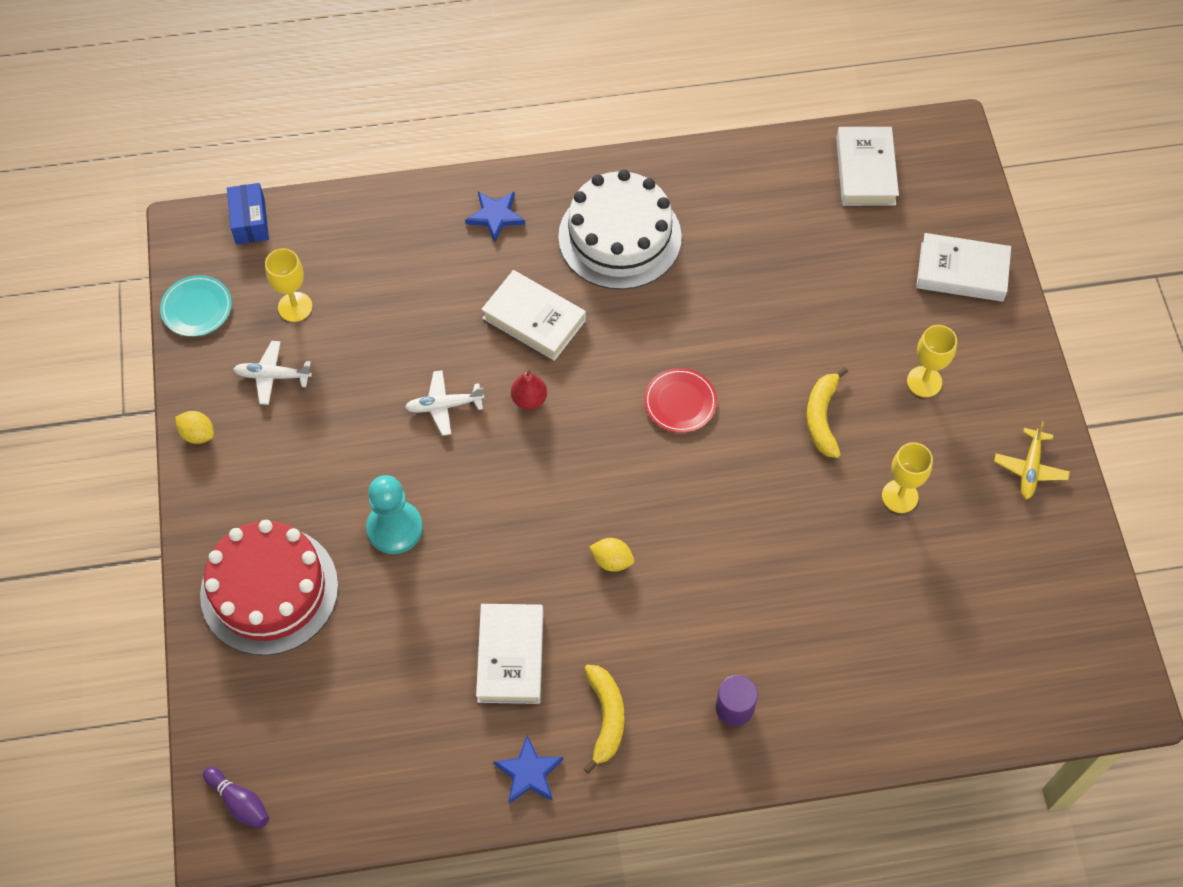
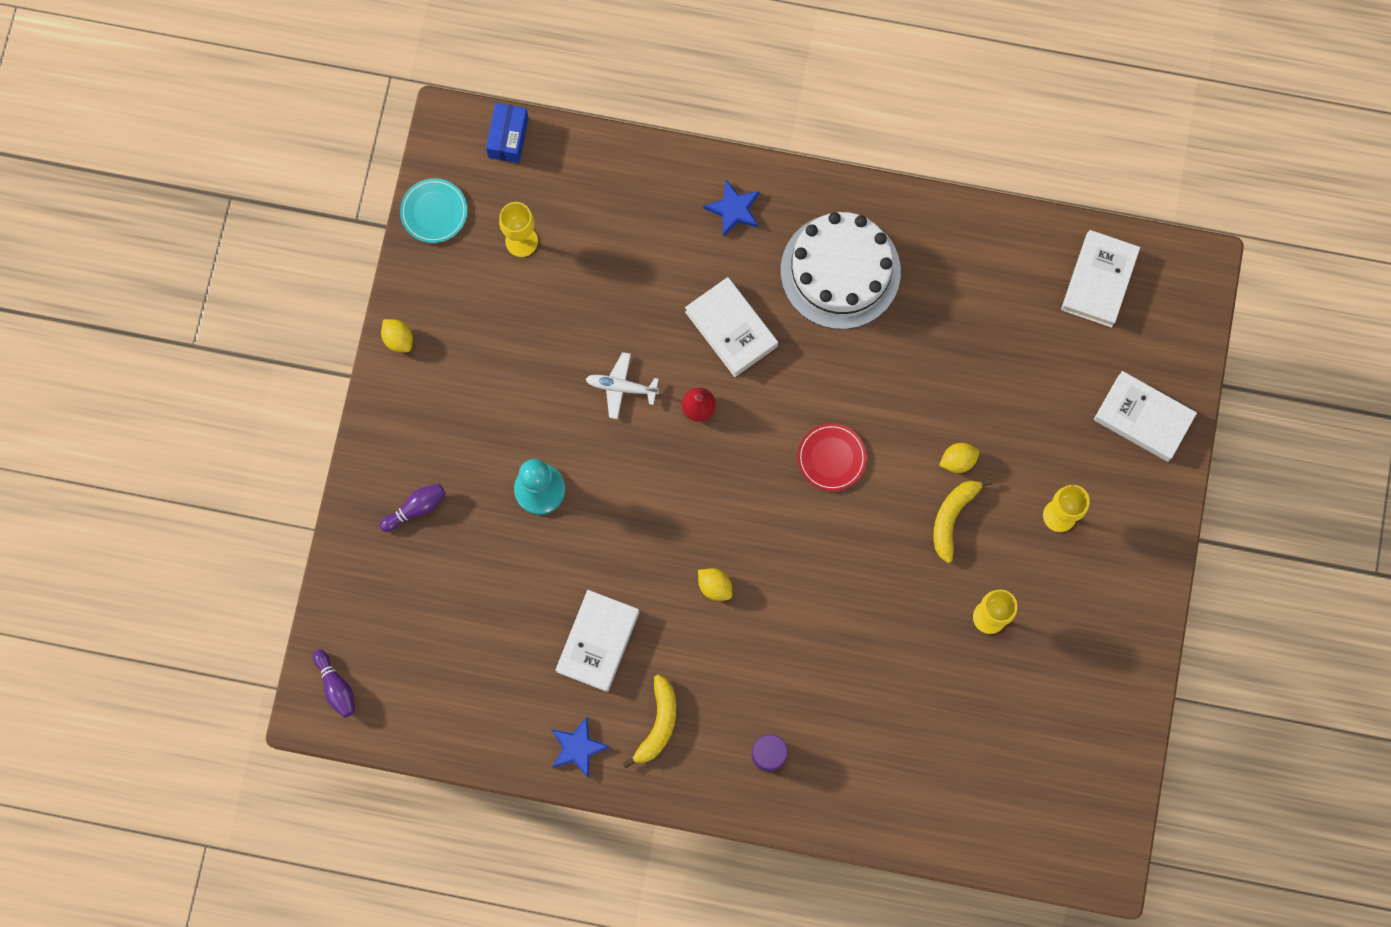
camera: 20 degrees right, 15 degrees up
red cake [200,520,338,655] -> purple bowling pin [380,484,446,532]
white plane [233,341,312,405] -> none
yellow plane [994,421,1070,499] -> none
none -> yellow lemon [939,443,980,473]

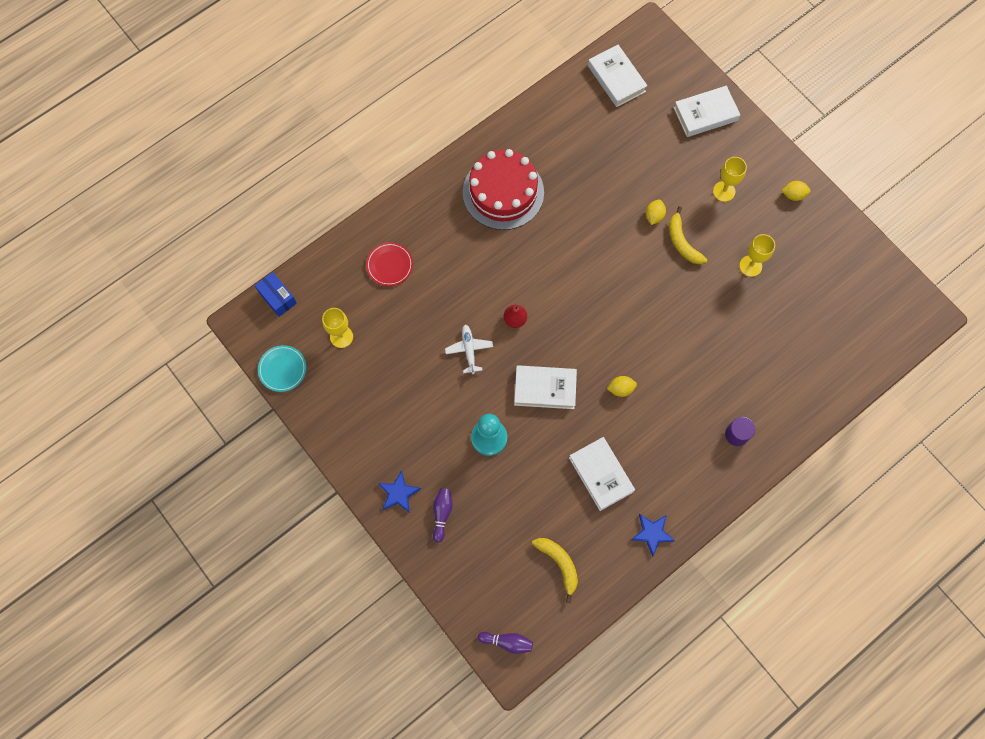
camera: 50 degrees left, 5 degrees down
yellow lemon [381,319,413,352] -> yellow lemon moved to [782,181,810,201]
white plane [586,352,659,419] -> white plane turned 120 degrees clockwise [445,324,493,374]
yellow banana [623,675,676,768] -> yellow banana moved to [532,538,578,603]
white book [685,277,778,377] -> white book moved to [514,365,577,409]
blue star [703,180,760,237] -> blue star moved to [378,470,421,513]
white cake [781,212,901,329] -> red cake [463,149,544,230]
red plate [797,423,867,491] -> red plate moved to [366,242,413,286]

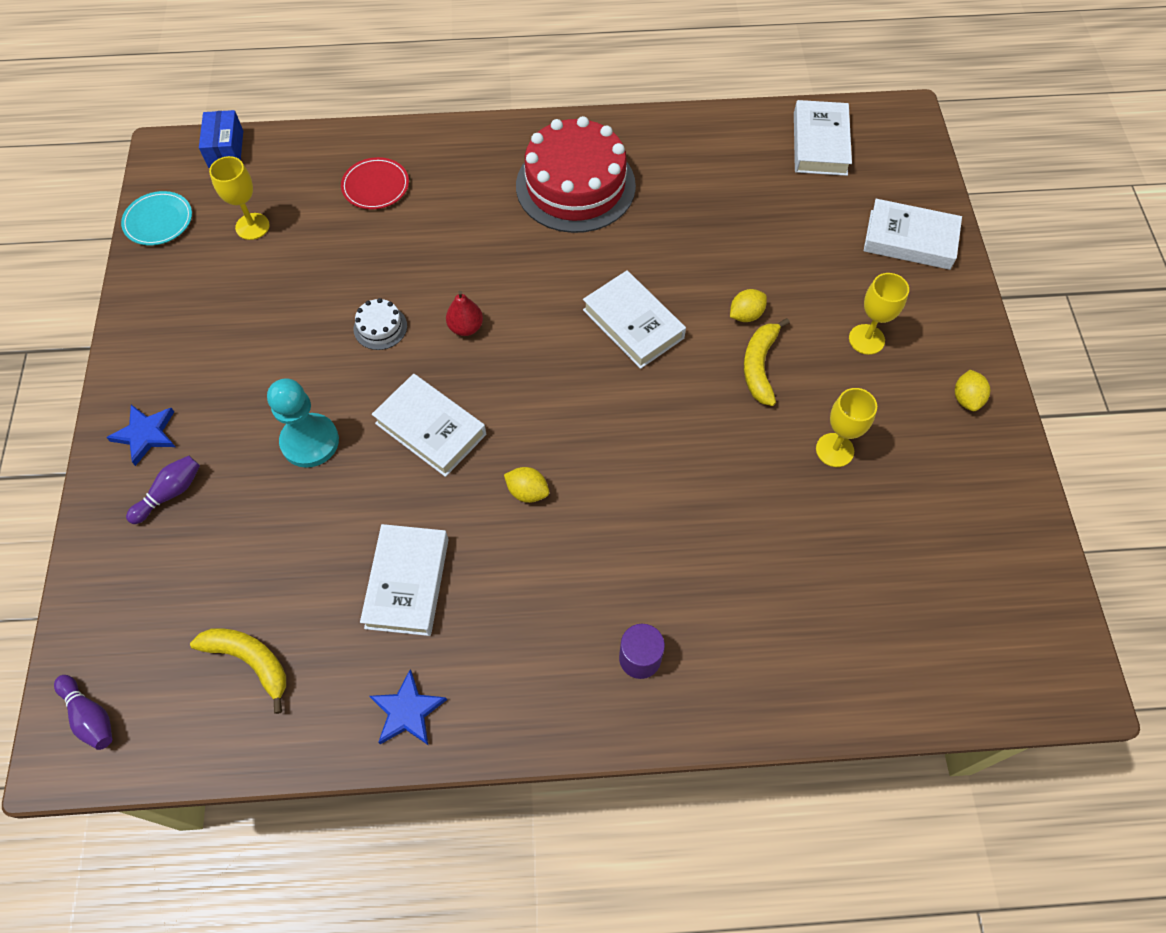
camera: 35 degrees right, 10 degrees down
white plane [445,324,493,374] -> white cake [354,298,407,350]
yellow banana [532,538,578,603] -> yellow banana turned 60 degrees counterclockwise [190,628,286,714]
yellow lemon [782,181,810,201] -> yellow lemon turned 60 degrees clockwise [955,370,990,411]
none -> white book [583,270,686,369]

